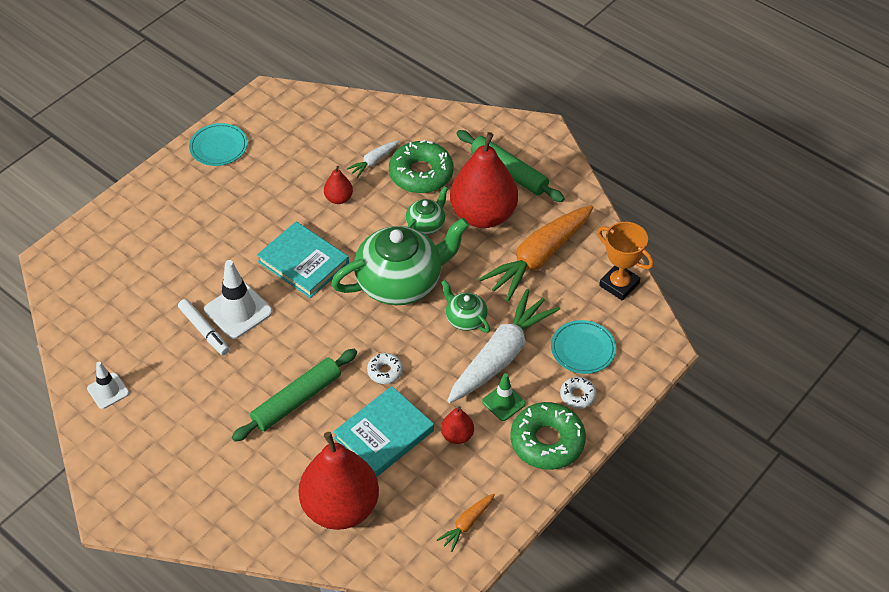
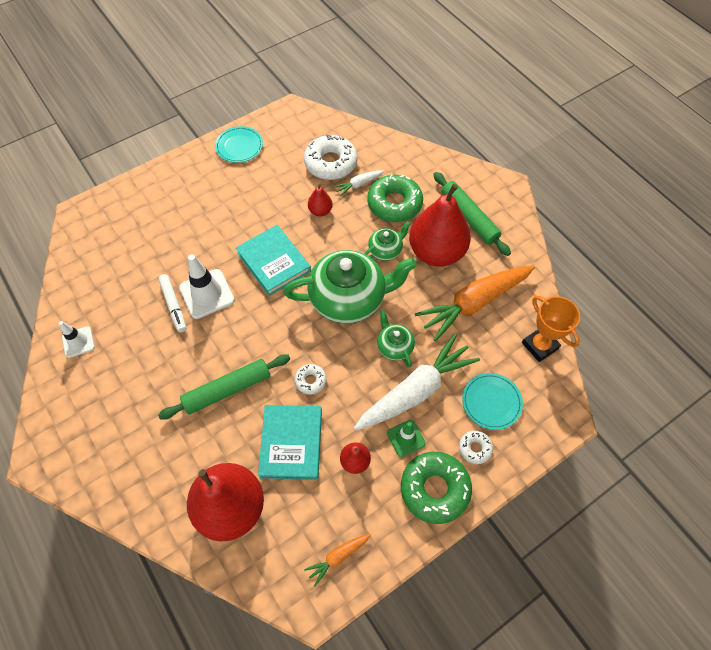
camera: 15 degrees right, 10 degrees up
turquoise book [333,386,434,477] -> turquoise book turned 60 degrees counterclockwise [258,405,322,480]
none -> white donut [304,134,357,180]

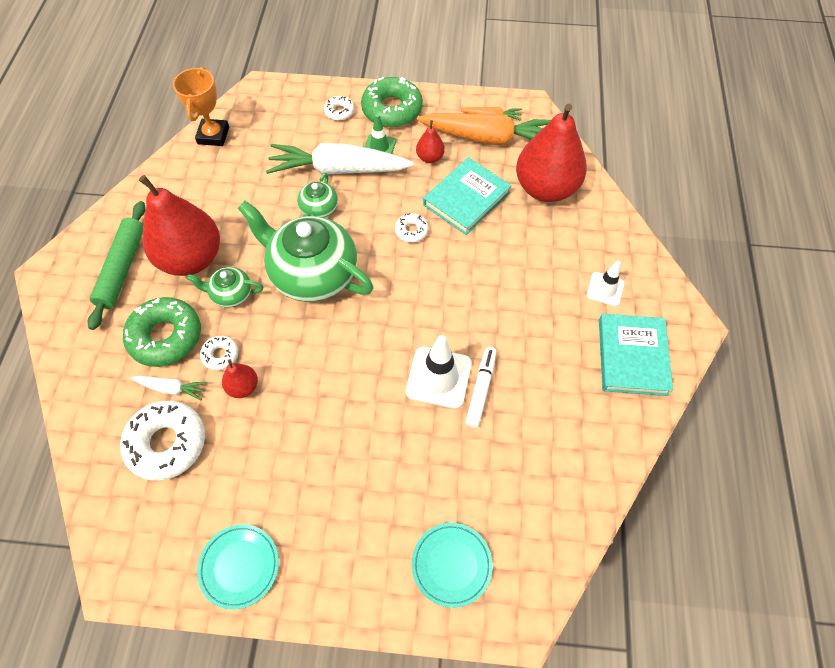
camera: 140 degrees left, 0 degrees up
white traffic cone [59,321,95,358] -> white traffic cone moved to [587,261,624,306]
green rolling pin [158,355,290,419] -> none
turquoise book [236,225,311,296] -> turquoise book moved to [599,314,673,396]
orange carrot [415,265,535,342] -> orange carrot moved to [417,113,551,145]
turquoise plate [462,373,523,430] -> turquoise plate moved to [412,523,493,608]
none -> white donut [200,336,239,371]

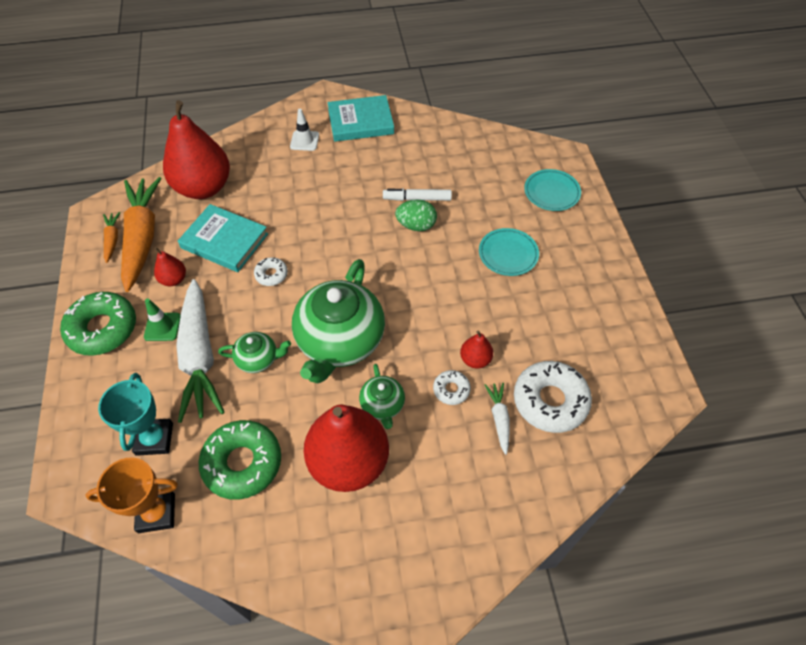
camera: 105 degrees left, 5 degrees down
green rolling pin [88,201,146,330] -> none
green donut [123,297,201,367] -> green donut moved to [199,420,281,500]
turquoise plate [197,524,279,610] -> turquoise plate moved to [479,228,539,276]
white donut [324,96,354,121] -> none
white traffic cone [406,335,472,409] -> green egg [395,200,437,231]
none -> turquoise trophy [98,373,173,456]

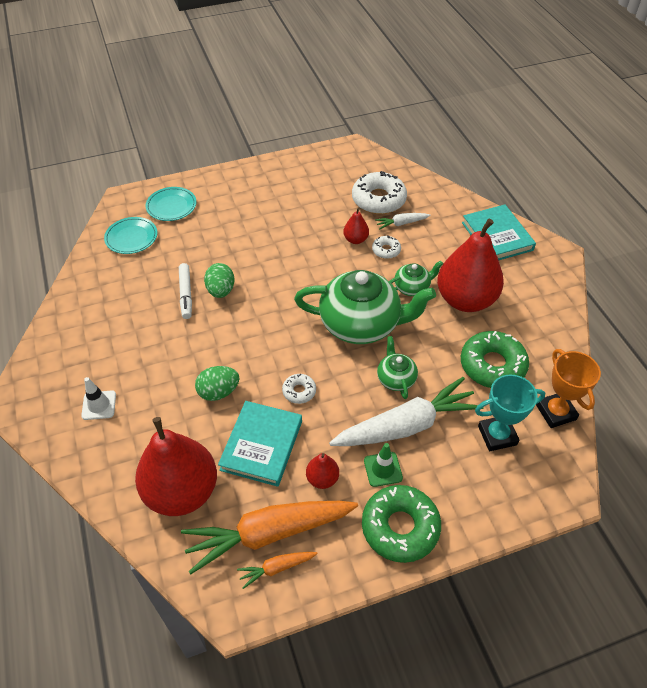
camera: 100 degrees left, 5 degrees down
turquoise book [327,95,394,142] -> turquoise book moved to [462,205,536,260]
turquoise plate [479,228,539,276] -> turquoise plate moved to [104,217,158,254]
none -> green egg [195,366,239,401]

